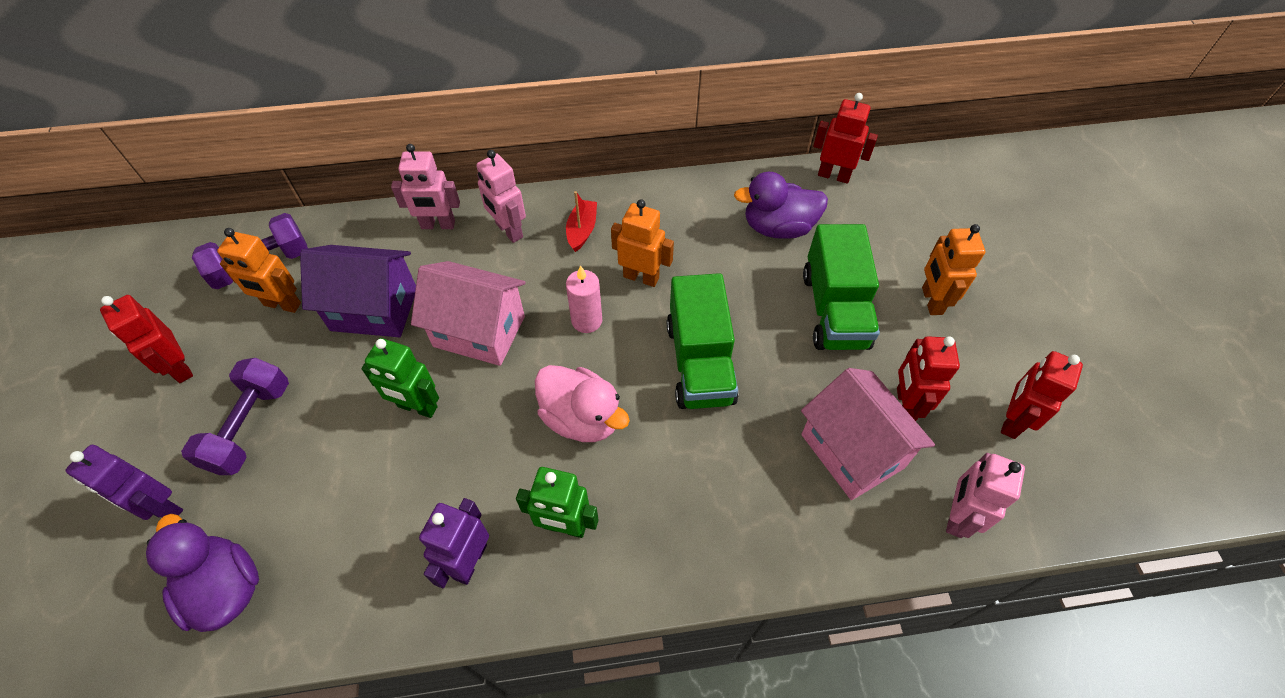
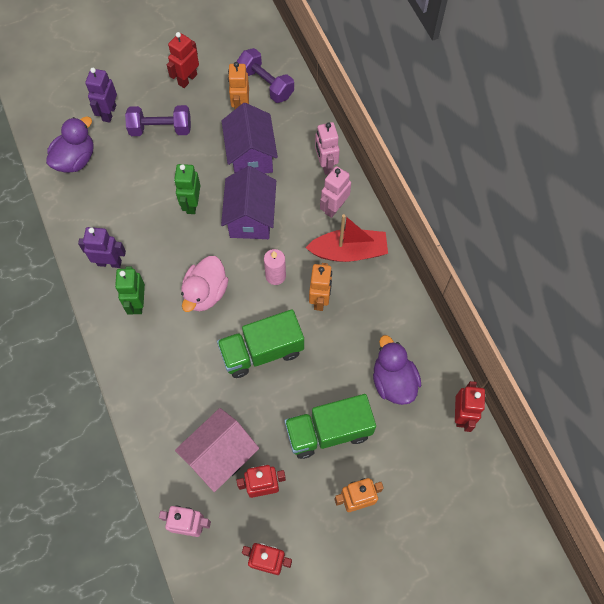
camera: 75 degrees right, 10 degrees up
pink house [411,261,526,366] -> purple house [221,166,276,239]
red boat [566,191,597,252] -> red boat [305,214,388,262], size x1.79

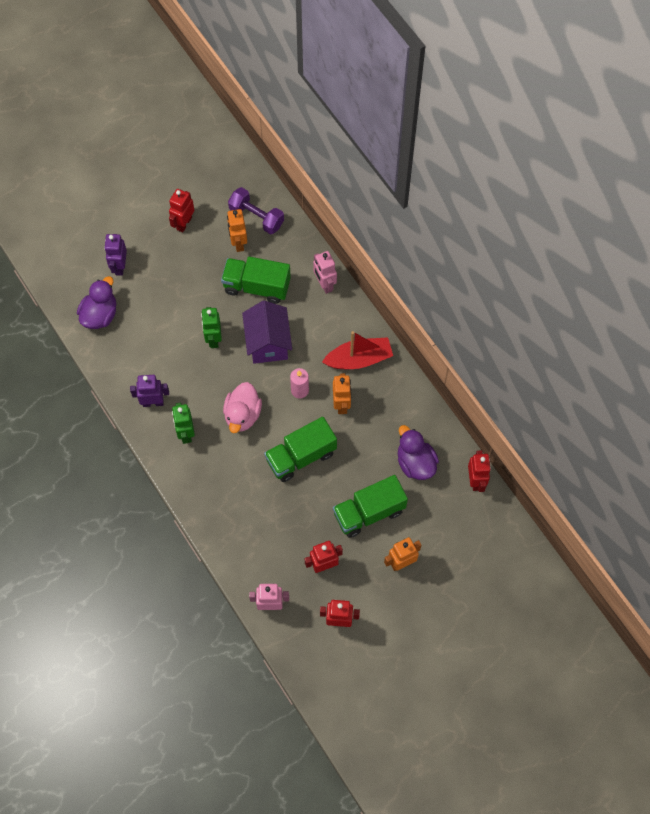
camera: 10 degrees left, 0 degrees up
purple dumbbell [125,105,191,136] -> none
pink house [175,408,259,492] -> none
purple house [222,103,278,174] -> green truck [221,257,291,304]
pink robot [320,166,351,218] -> none

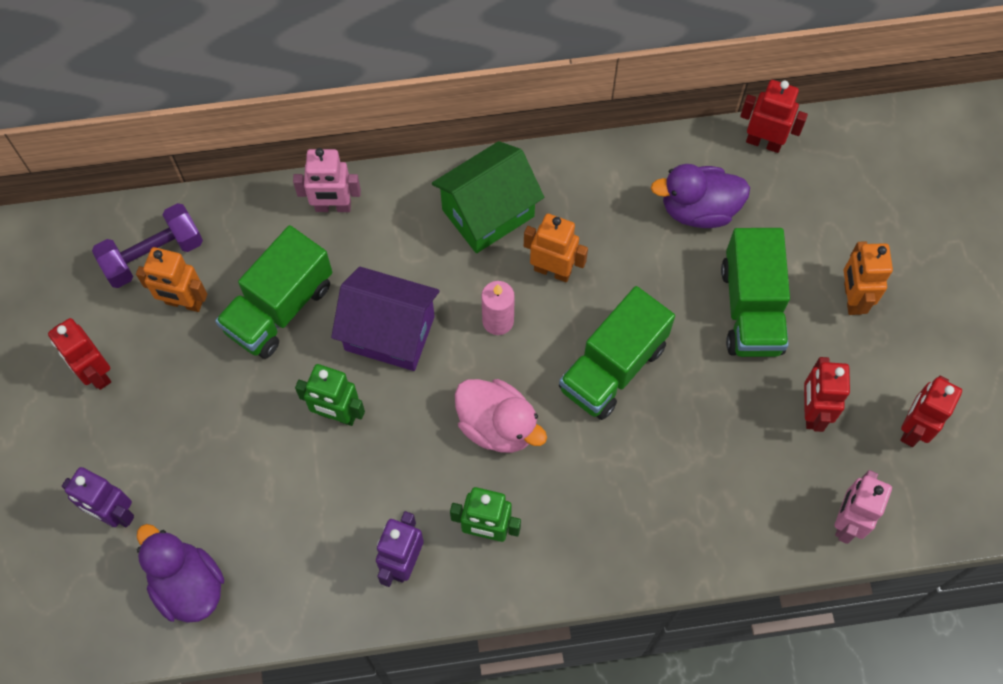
camera: 65 degrees left, 0 degrees up
green truck [264,417,337,482] -> green truck turned 45 degrees clockwise [559,286,675,420]
red boat [322,331,393,369] -> green house [432,141,544,253]

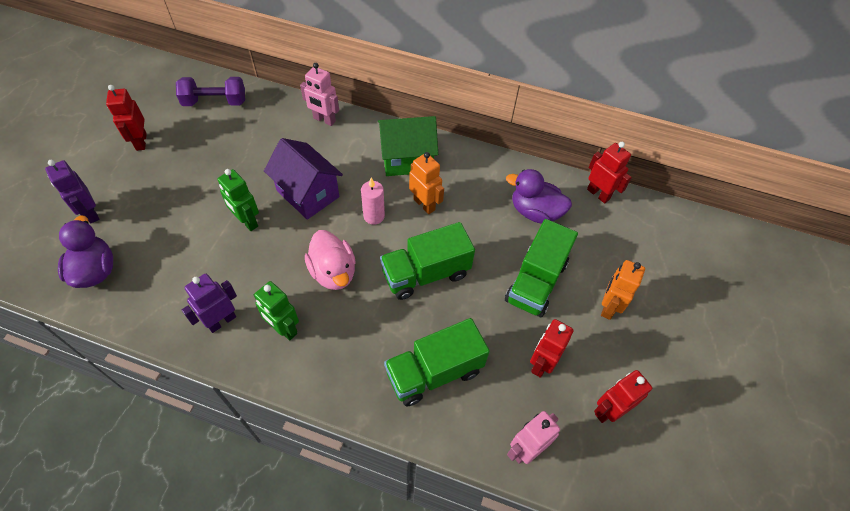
camera: 25 degrees right, 10 degrees down
orange robot [136,247,207,312] -> none
green truck [215,225,332,359] -> green truck moved to [384,318,490,406]

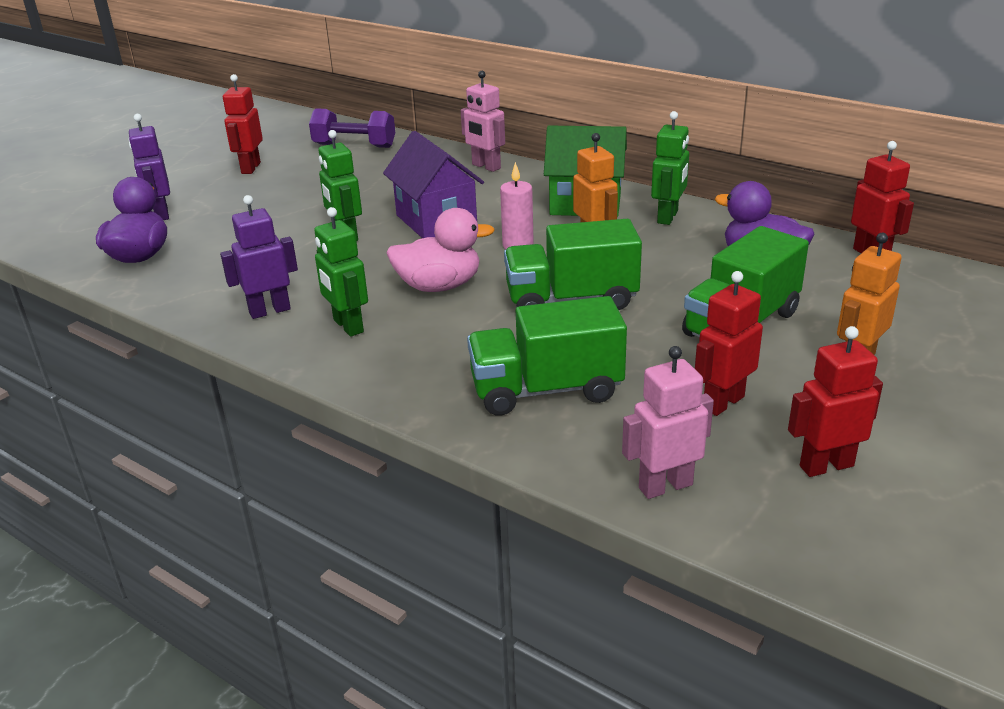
camera: 20 degrees right, 25 degrees down
pink duck [305,230,356,290] -> pink duck turned 90 degrees counterclockwise [387,208,495,292]
none -> green robot [651,111,689,225]

